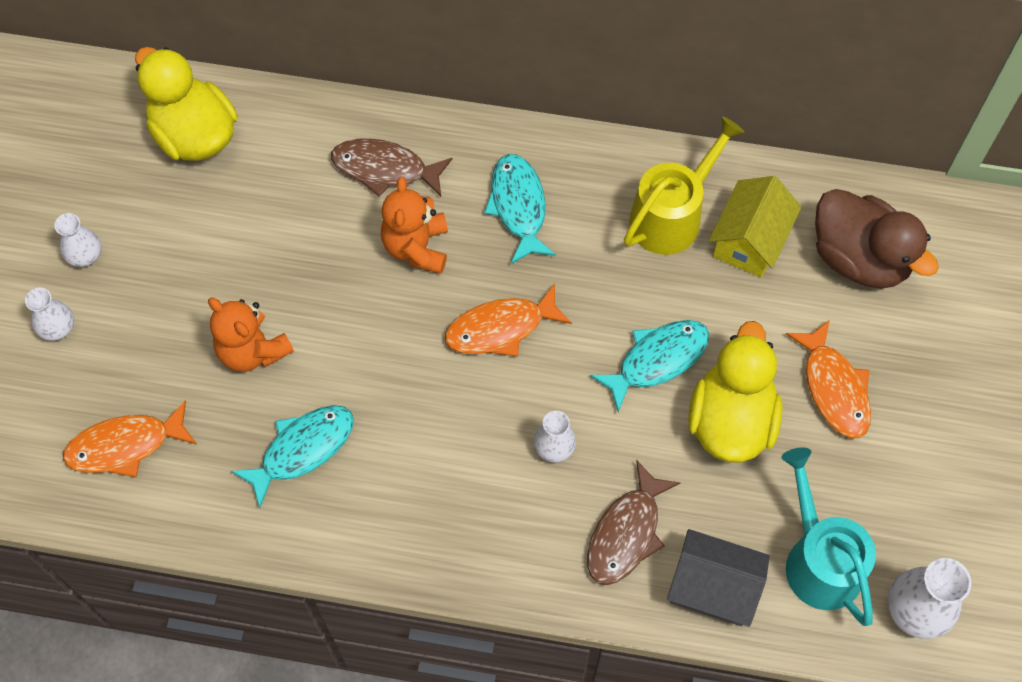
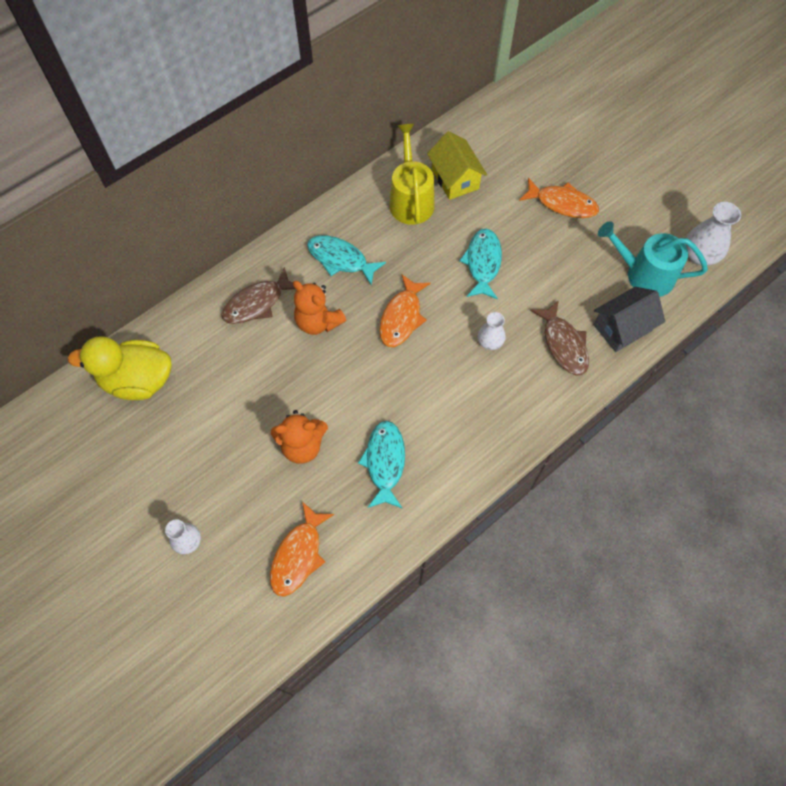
camera: 50 degrees left, 0 degrees up
white vase [54,213,101,267] -> none
yellow duck [688,321,783,463] -> none
brown duck [815,189,939,289] -> none

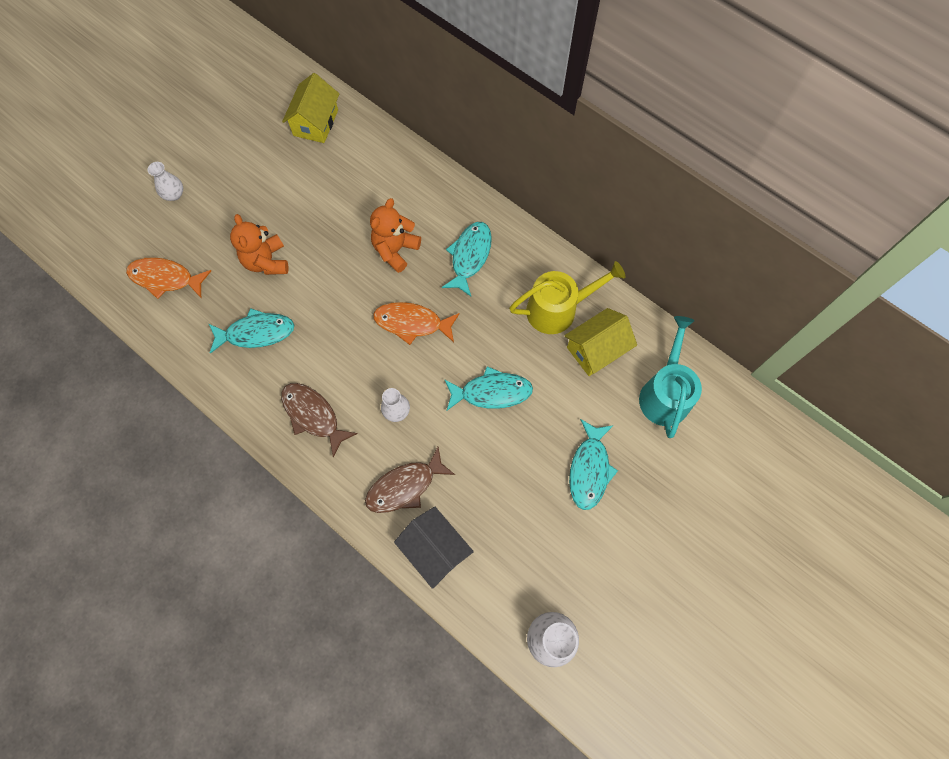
camera: 80 degrees right, 5 degrees up
yellow duck [68,336,171,400] -> yellow house [282,73,339,143]
brown fish [221,267,295,324] -> brown fish moved to [281,383,358,458]
orange fish [519,178,599,218] -> turquoise fish [569,419,618,510]
turquoise watering can [598,221,708,297] -> turquoise watering can moved to [639,316,702,438]

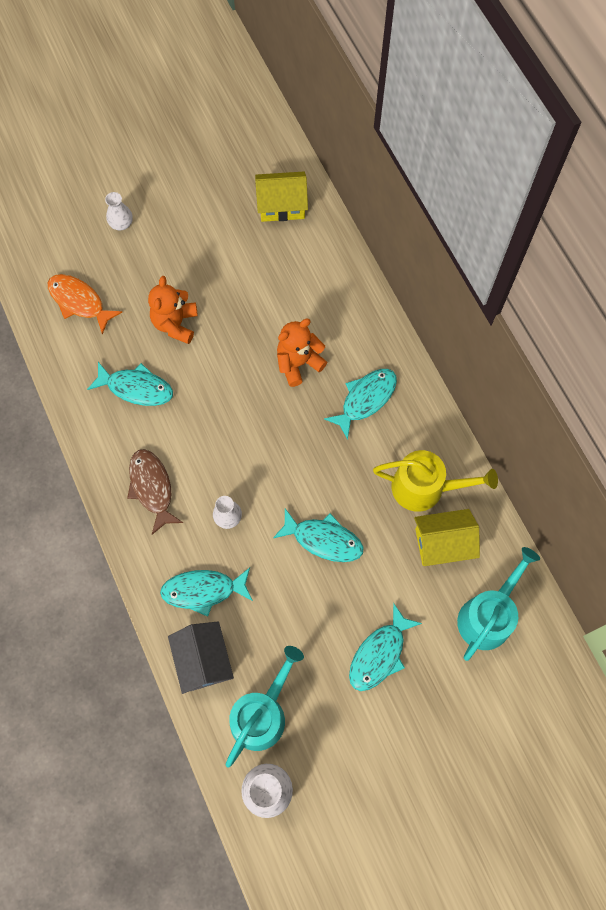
camera: 25 degrees right, 0 degrees up
yellow house [282,73,339,143] -> yellow house turned 45 degrees clockwise [255,172,308,222]
brown fish [365,447,455,513] -> turquoise fish [160,568,253,617]
orange fish [373,302,460,345] -> none
none -> turquoise watering can [225,646,304,768]

